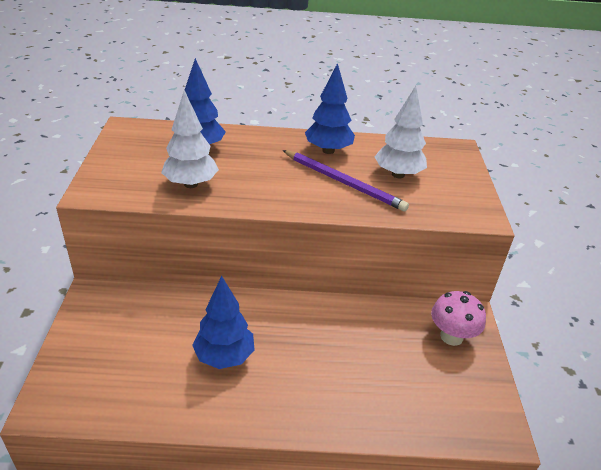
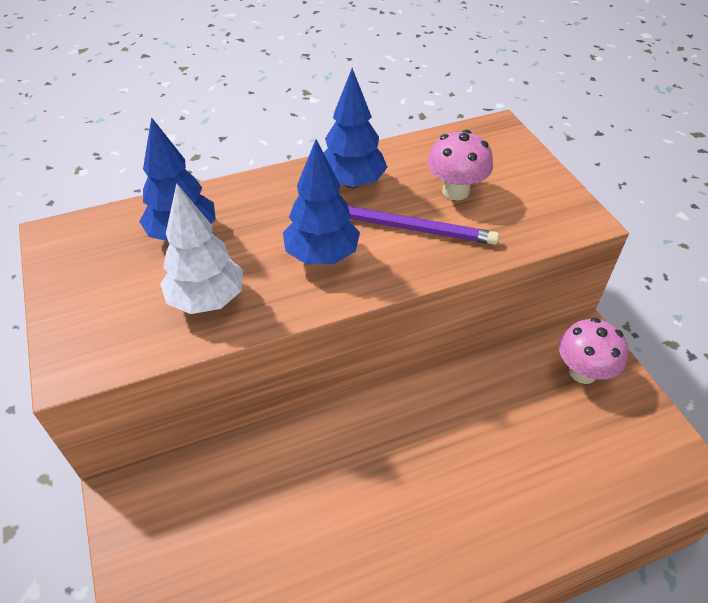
camera: 20 degrees left, 10 degrees up
blue tree [192,276,255,369] -> blue tree moved to [283,139,360,264]
white tree [374,86,427,178] -> pink mushroom [427,130,493,200]

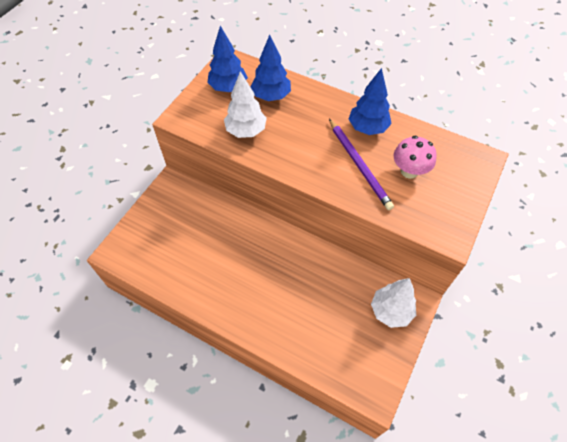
camera: 50 degrees right, 10 degrees up
blue tree [283,139,360,264] -> blue tree moved to [207,26,248,92]
pink mushroom [559,318,628,384] -> white tree [371,278,416,328]

